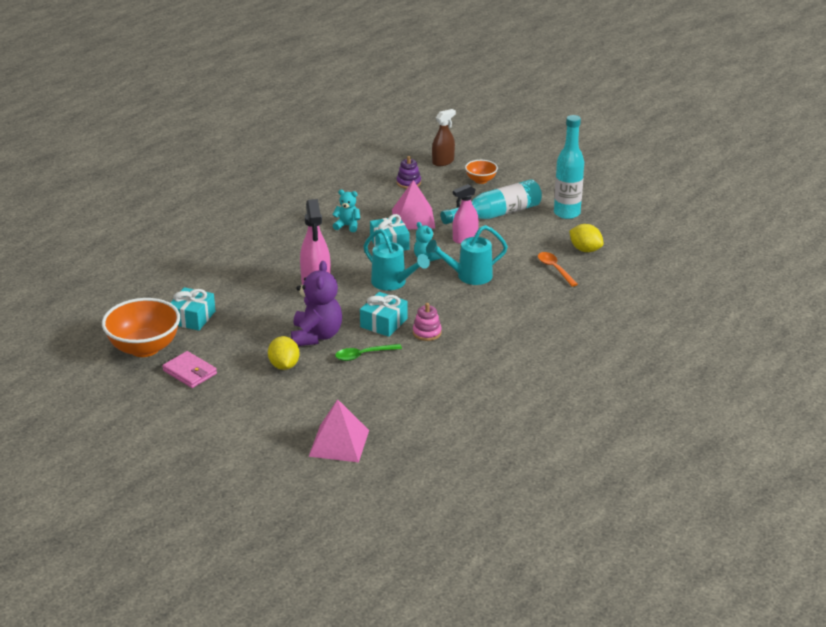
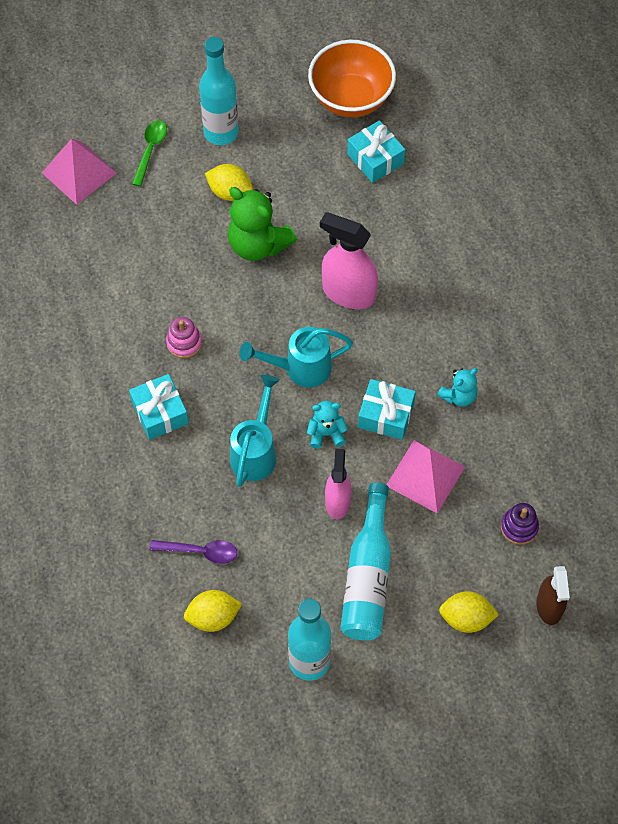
camera: 125 degrees right, 30 degrees up
pink wallet [162,351,217,388] -> none
purple teddy bear [291,261,342,346] -> green teddy bear [228,187,297,261]
green spoon [335,344,402,361] -> green spoon moved to [132,120,167,187]
turquoise gift [360,292,408,337] -> turquoise gift moved to [129,374,189,440]
orange bowl [465,160,498,184] -> yellow lemon [439,591,499,633]
orange spoon [538,252,578,287] -> purple spoon [150,540,237,564]
none -> turquoise bottle [199,37,239,145]

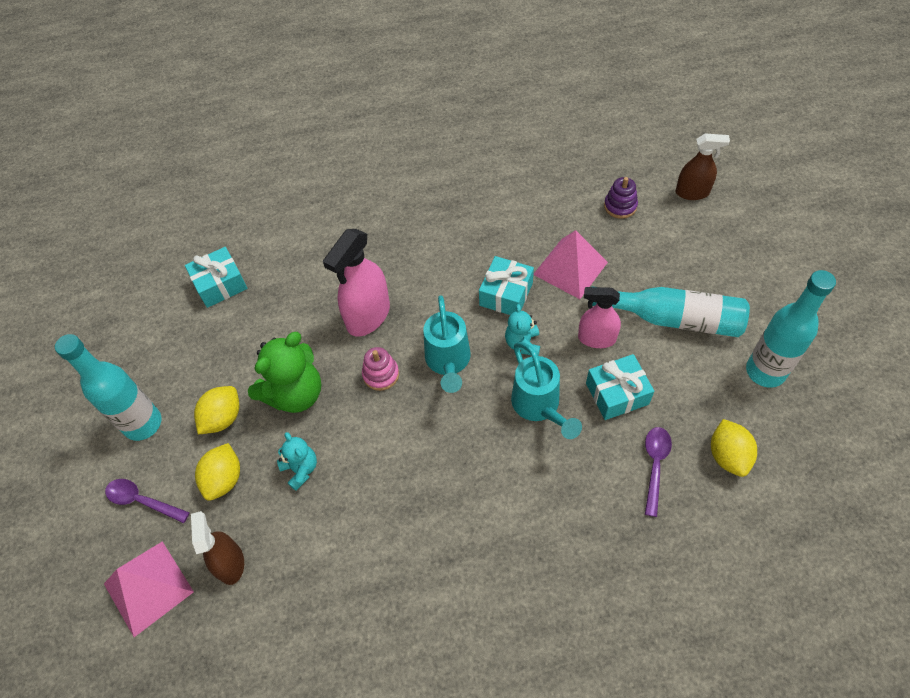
camera: 80 degrees left, 5 degrees down
turquoise gift [129,374,189,440] -> turquoise gift moved to [586,354,654,420]
green spoon [132,120,167,187] -> purple spoon [105,479,190,523]
pink stacking toy [166,317,202,358] -> pink stacking toy moved to [362,347,399,391]
turquoise watering can [230,375,280,487] -> turquoise watering can turned 135 degrees counterclockwise [511,342,582,439]
orange bowl [308,40,396,117] -> none
turquoise teddy bear [437,368,478,407] -> turquoise teddy bear moved to [277,432,317,491]
yellow lemon [439,591,499,633] -> yellow lemon moved to [195,443,240,501]
none -> brown spray bottle [191,511,244,585]

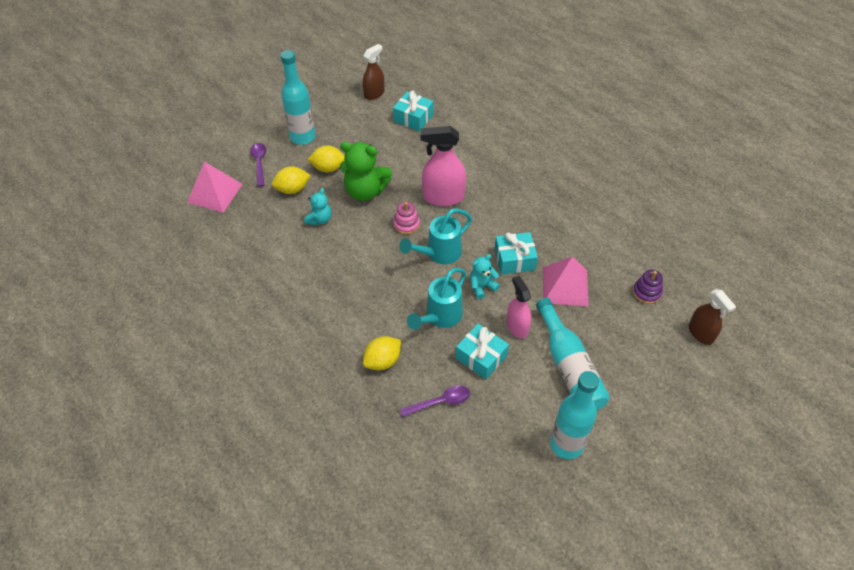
camera: 55 degrees right, 5 degrees down
brown spray bottle [191,511,244,585] -> brown spray bottle moved to [363,44,385,100]
yellow lemon [711,419,757,477] -> yellow lemon moved to [363,336,401,370]

